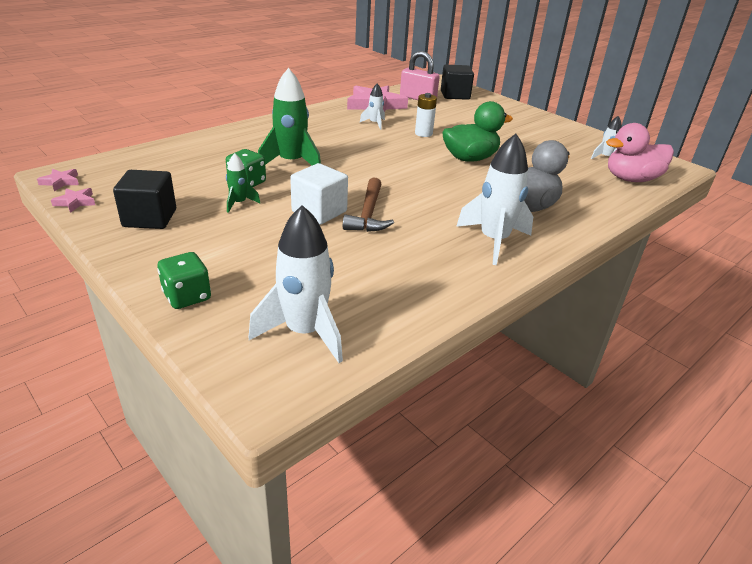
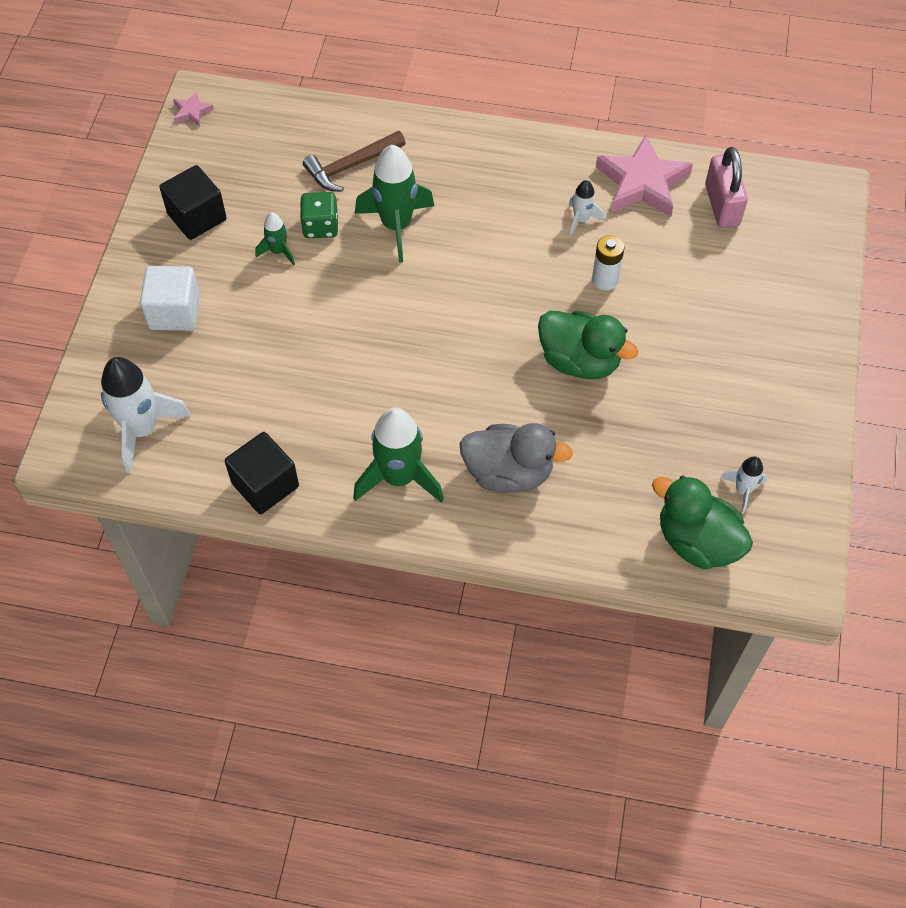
camera: 55 degrees right, 25 degrees up
pink star [51,188,95,213] -> none
green dice [157,252,211,309] -> none
white cube [290,163,348,225] -> white cube moved to [140,266,200,331]
brown hammer [343,178,394,232] -> brown hammer moved to [303,131,405,192]
black cube [441,65,474,100] -> black cube moved to [225,432,299,514]
white rocket [456,134,533,265] -> green rocket [353,407,444,503]
pink duck [606,123,674,182] -> green duck [652,476,753,569]

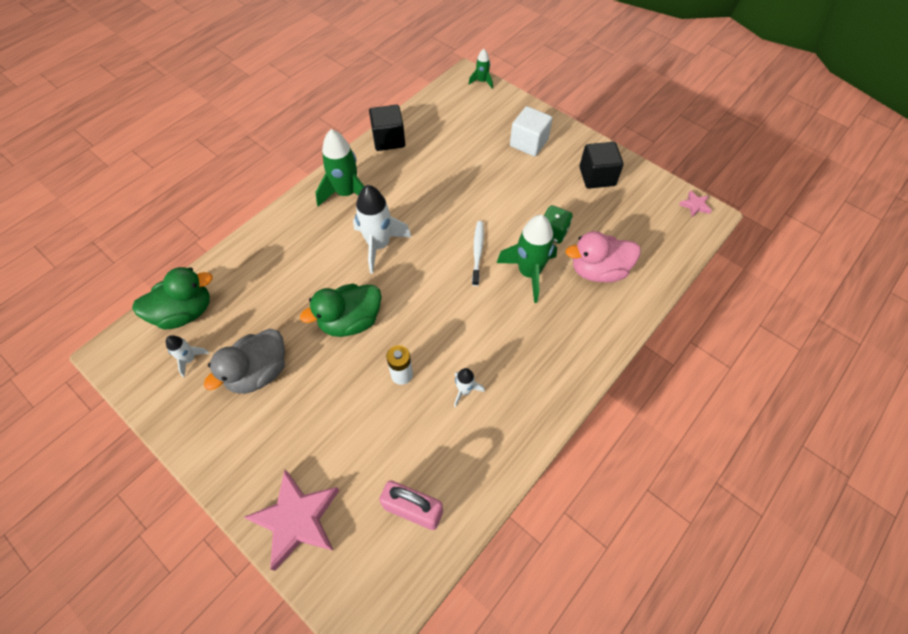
camera: 120 degrees right, 0 degrees up
white rocket [101,357,191,473] -> white rocket moved to [353,185,411,274]
green rocket [256,213,295,265] -> green rocket moved to [469,49,493,89]
brown hammer [303,131,405,192] -> pink duck [566,231,641,283]
grey duck [459,423,573,493] -> grey duck moved to [204,329,285,394]
pink star [596,135,693,217] -> pink star moved to [243,470,340,571]
none -> white toothbrush [472,221,484,286]

